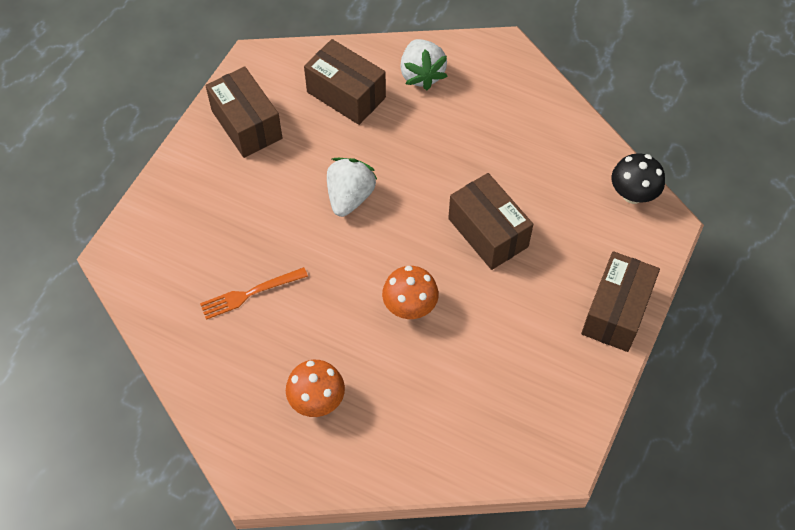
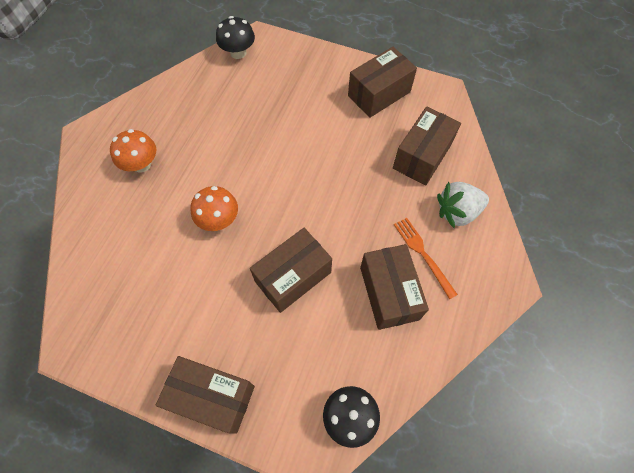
camera: 85 degrees right, 5 degrees up
orange fork [200,267,308,320] -> orange fork moved to [394,218,458,300]
white strawberry [327,158,378,217] -> none
none -> black mushroom [216,16,255,59]
none -> brown box [360,244,429,330]

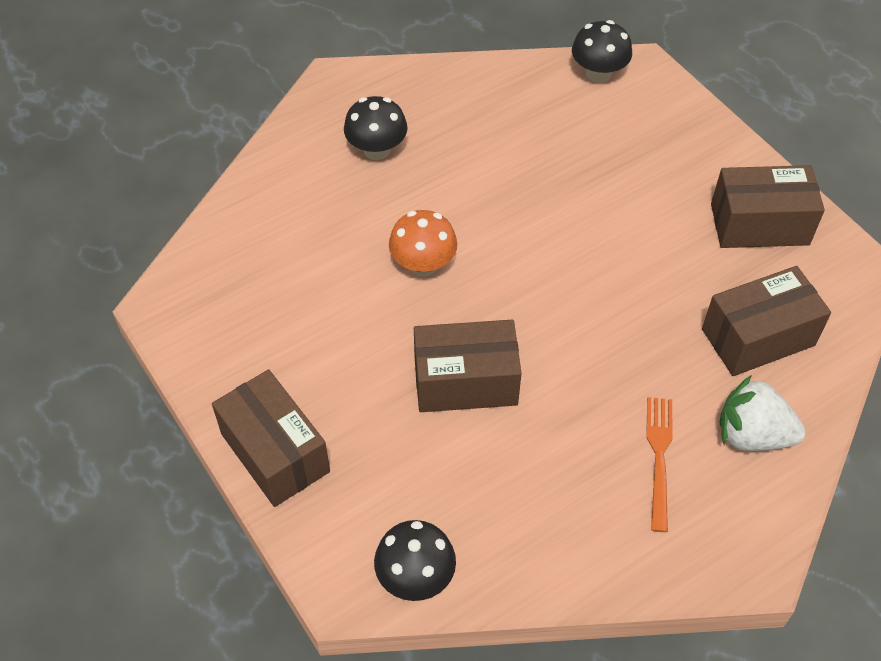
camera: 35 degrees right, 10 degrees down
orange mushroom [110,129,157,172] -> black mushroom [344,96,408,160]
brown box [360,244,429,330] -> none

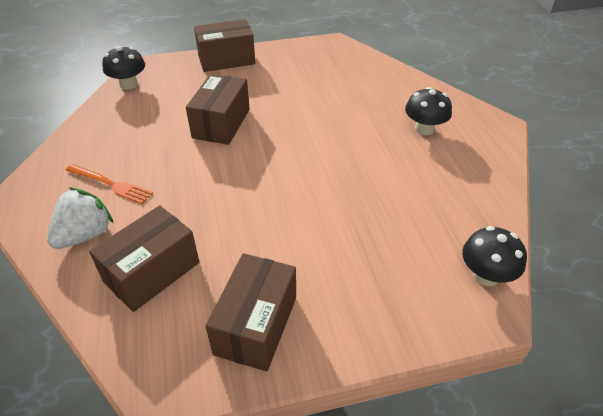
camera: 110 degrees right, 10 degrees down
orange mushroom [389,210,457,276] -> none
brown box [702,266,831,376] -> brown box turned 45 degrees clockwise [89,205,199,312]

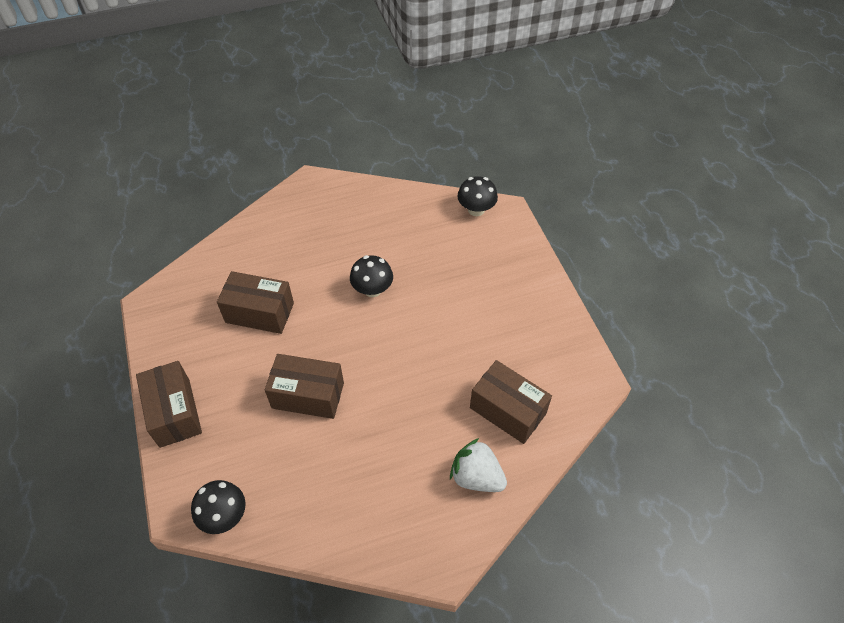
camera: 95 degrees left, 10 degrees up
orange fork [66,164,153,204] -> none
brown box [206,253,296,372] -> brown box moved to [217,271,294,334]
black mushroom [405,87,452,135] -> black mushroom moved to [350,255,393,297]

